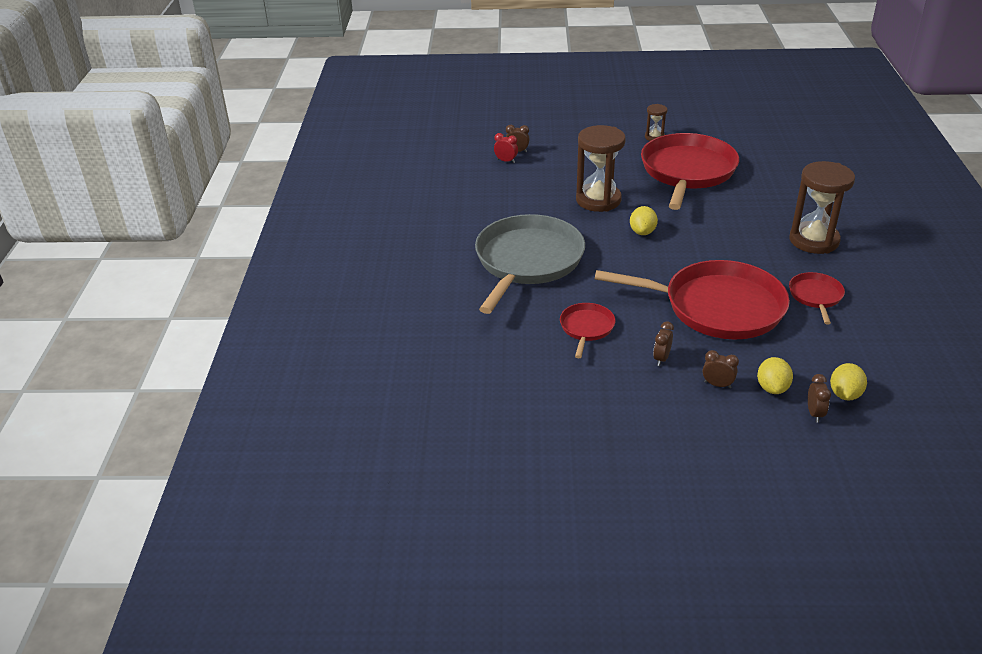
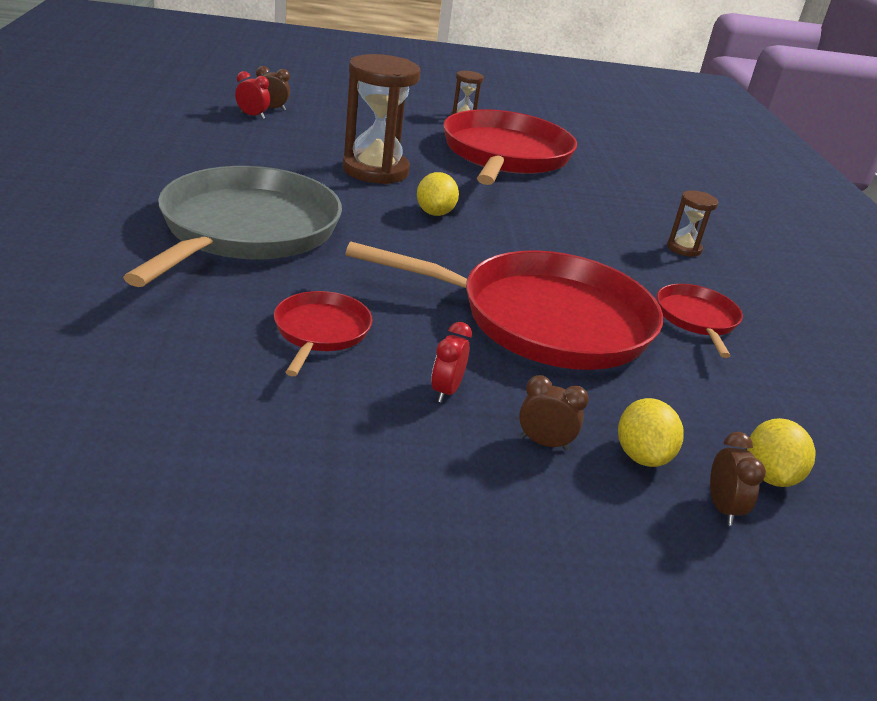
camera: 10 degrees left, 5 degrees down
brown clock [653,322,674,366] -> red clock [431,322,472,403]
brown hourglass [789,161,855,254] -> brown hourglass [667,191,718,257], size x0.49

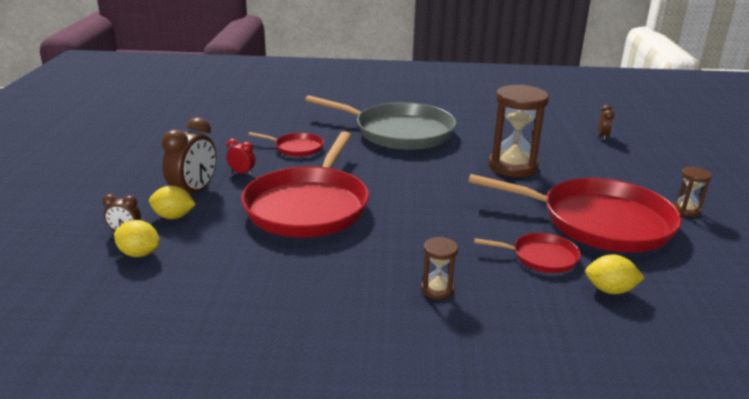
camera: 100 degrees right, 5 degrees down
red clock [235,71,270,119] -> none
yellow lemon [417,172,459,216] -> yellow lemon moved to [585,254,645,294]
brown clock [519,375,589,451] -> brown clock [162,117,217,193], size x1.95
red pan [657,284,743,358] -> red pan moved to [474,233,581,273]

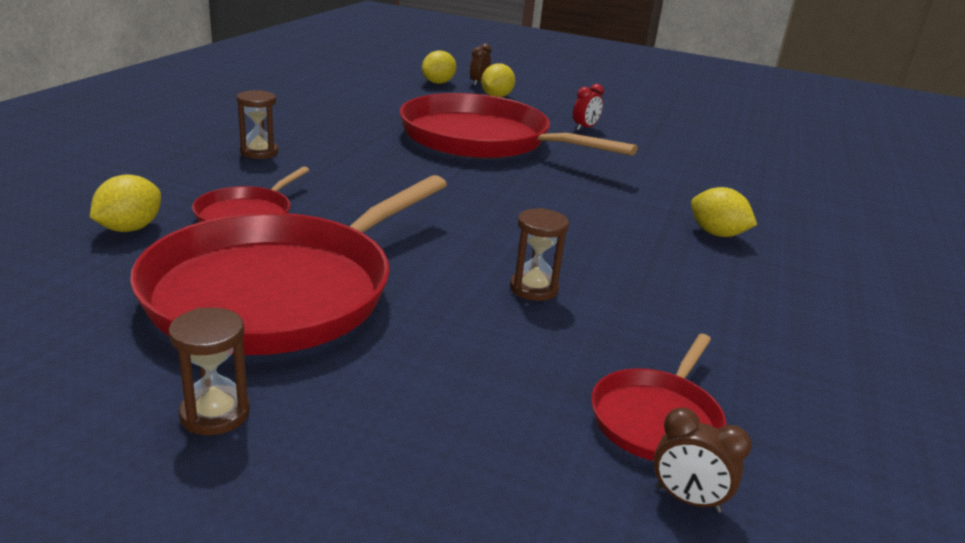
camera: 105 degrees right, 0 degrees up
brown clock [162,117,217,193] -> none
red pan [248,132,324,157] -> red pan moved to [591,334,726,461]
grey pan [305,95,456,150] -> yellow lemon [691,187,757,237]
brown hourglass [488,85,549,177] -> brown hourglass [510,208,569,301], size x0.49

